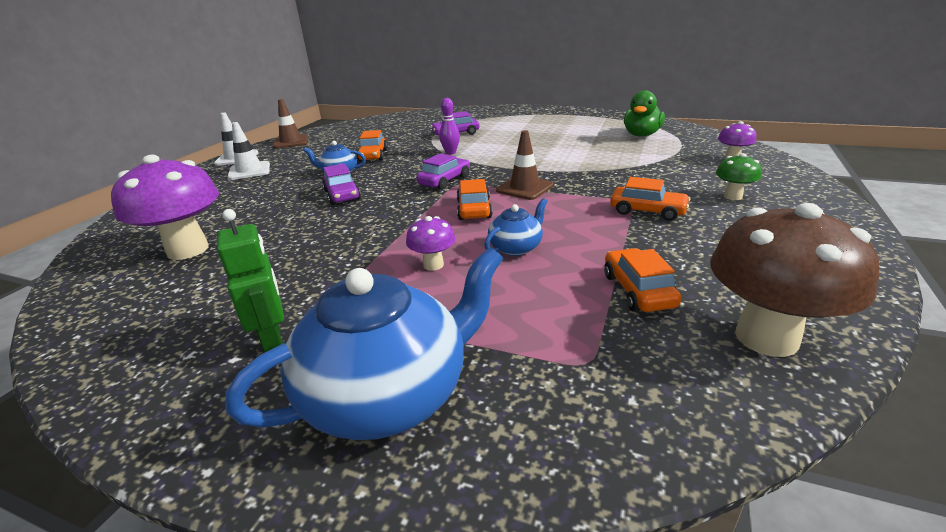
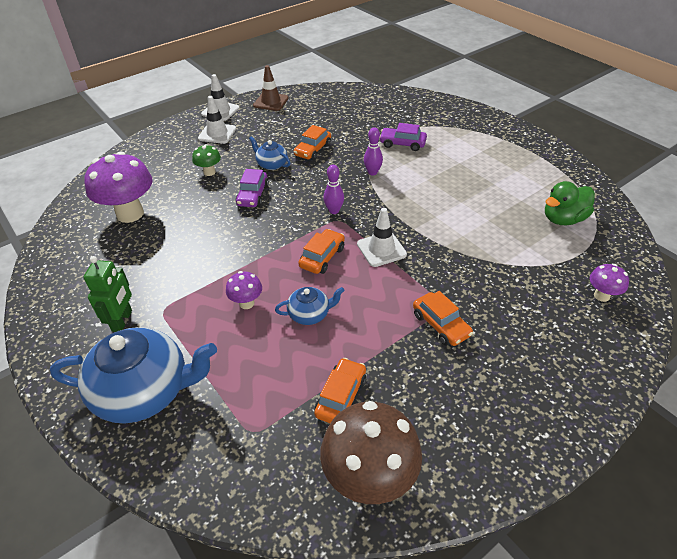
camera: 30 degrees right, 15 degrees up
purple car [416,153,470,190] -> purple bowling pin [323,165,344,214]
brown traffic cone [496,130,554,200] -> white traffic cone [357,208,407,267]
green mushroom [716,153,762,200] -> green mushroom moved to [192,144,221,176]

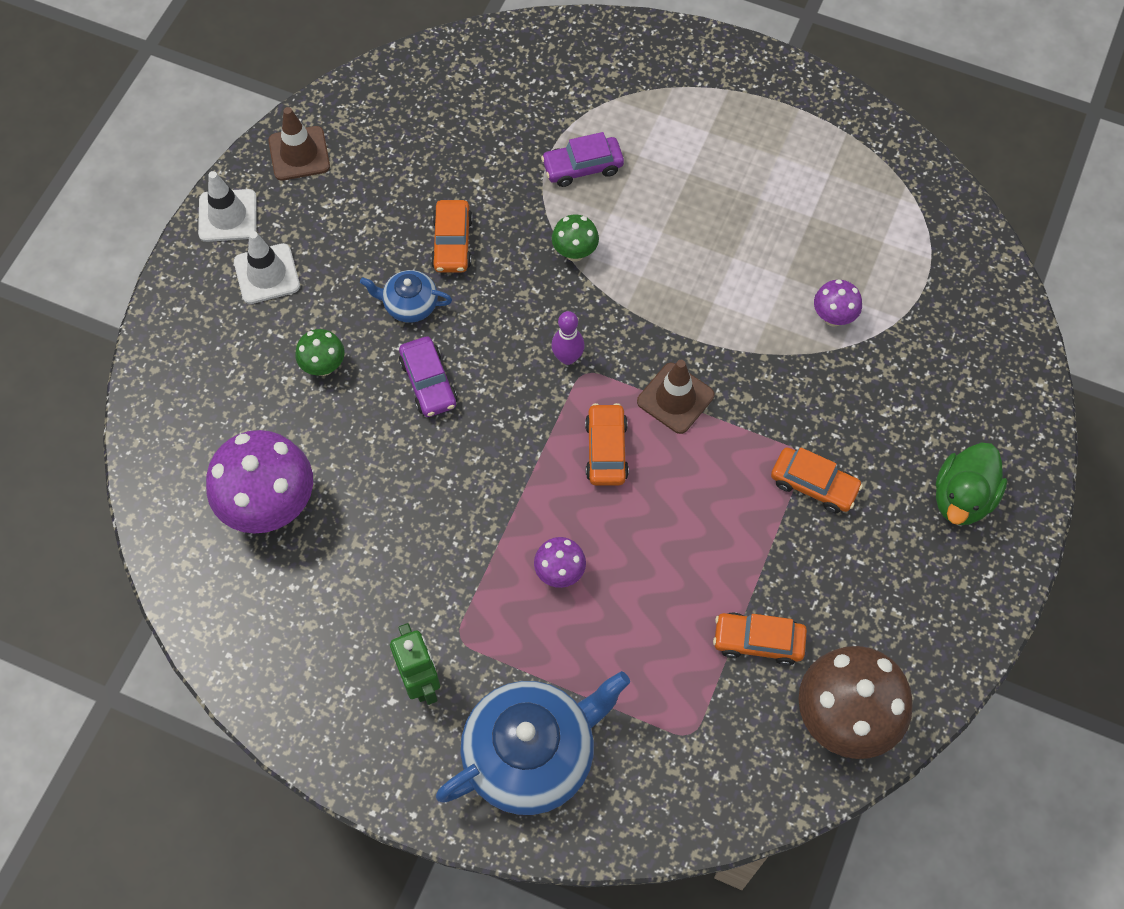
camera: 30 degrees left, 20 degrees up
blue teapot [275,287,345,325] -> none
orange car [314,358,366,423] -> orange car turned 75 degrees counterclockwise [713,612,807,666]
white traffic cone [357,208,407,267] -> brown traffic cone [637,360,714,434]
purple bowling pin [364,127,383,175] -> green mushroom [552,215,599,261]
green duck [545,181,595,225] -> green duck moved to [936,443,1007,525]
purple mushroom [590,264,629,302] -> purple mushroom moved to [814,279,862,327]

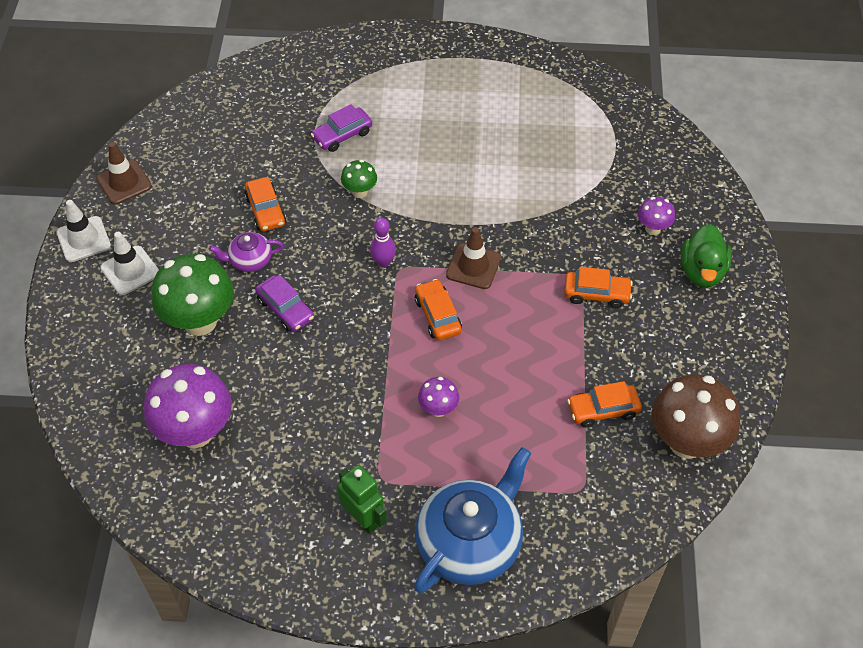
camera: 20 degrees left, 10 degrees down
green mushroom [296,329,344,376] -> green mushroom [151,254,234,336], size x2.05
blue teapot [360,270,452,323] -> purple teapot [209,232,283,272]
purple mushroom [814,279,862,327] -> purple mushroom moved to [638,197,675,235]

